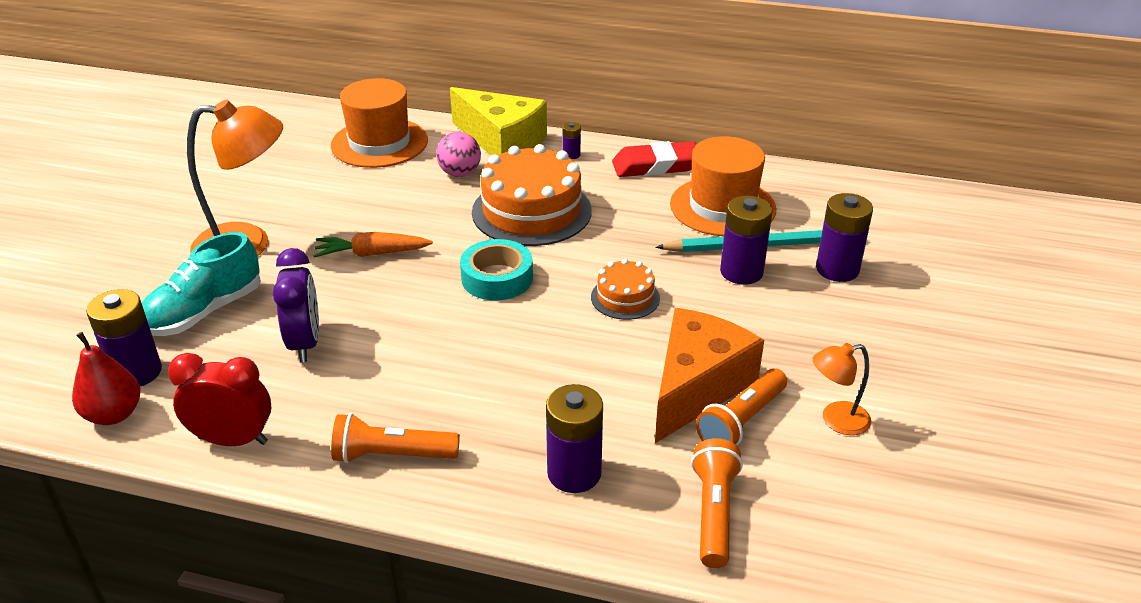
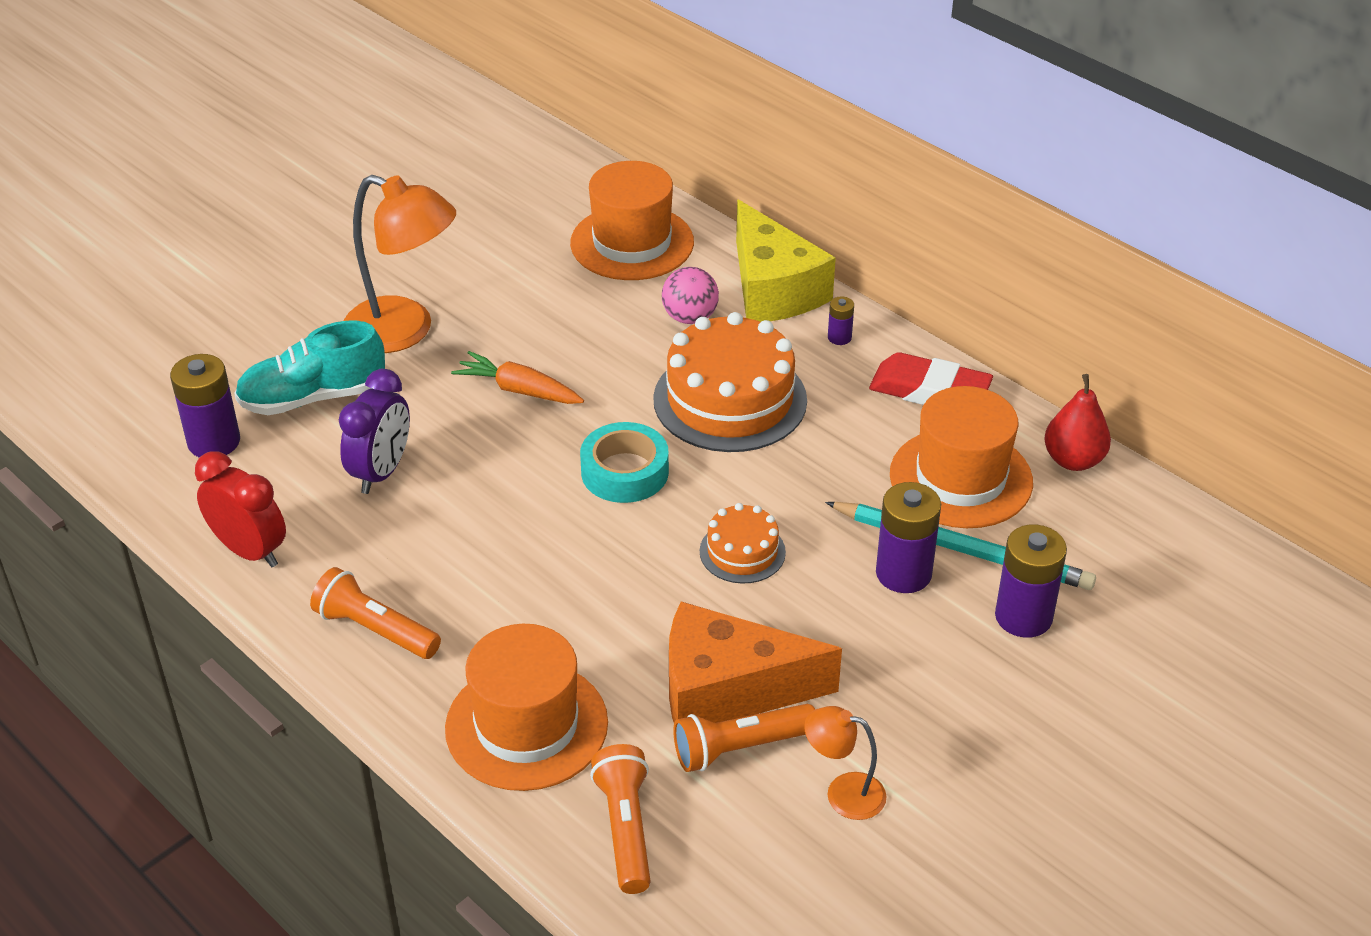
camera: 30 degrees right, 5 degrees up
red pear [72,332,140,425] -> red pear moved to [1044,374,1111,471]
purple battery [546,384,603,493] -> orange hat [445,624,608,791]
orange cheese [655,308,764,443] -> orange cheese turned 150 degrees counterclockwise [669,602,842,723]
orange flashlight [691,438,743,568] -> orange flashlight turned 45 degrees counterclockwise [590,744,651,894]

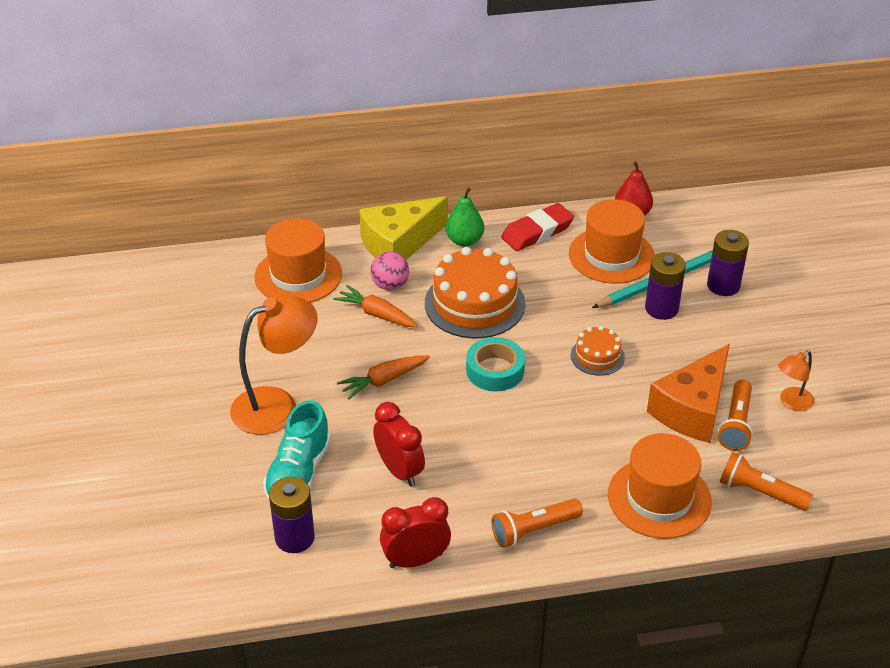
camera: 55 degrees left, 0 degrees up
purple clock [339,369,410,494] -> red clock [373,402,425,487]
yellow cheese [736,199,836,322] -> yellow cheese turned 135 degrees clockwise [359,196,448,260]
purple battery [828,296,854,345] -> green pear [445,188,484,247]
none -> orange carrot [333,285,417,327]

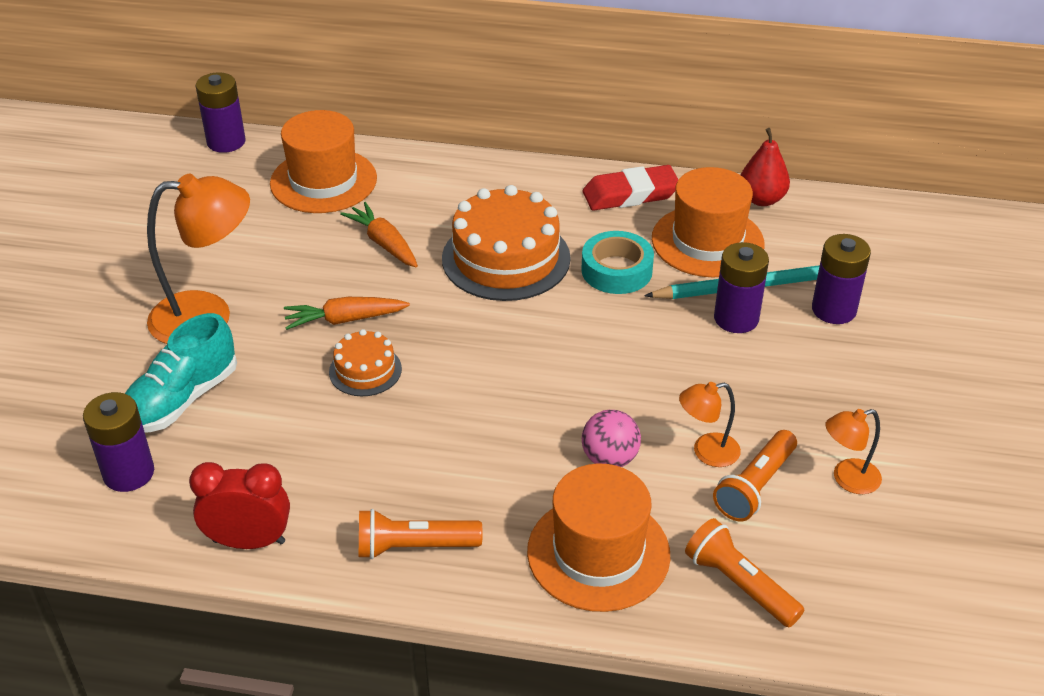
camera: 20 degrees right, 0 degrees up
yellow cheese [359,196,448,260] -> none
pink ball [370,251,409,290] -> pink ball moved to [582,410,641,467]
red clock [373,402,425,487] -> none
green pear [445,188,484,247] -> none
turquoise tape [466,337,525,391] -> turquoise tape moved to [581,231,654,294]
orange cake [571,326,625,376] -> orange cake moved to [329,329,402,396]
orange cheese [647,344,730,443] -> orange lamp [679,382,741,467]
none -> purple battery [196,72,246,153]

